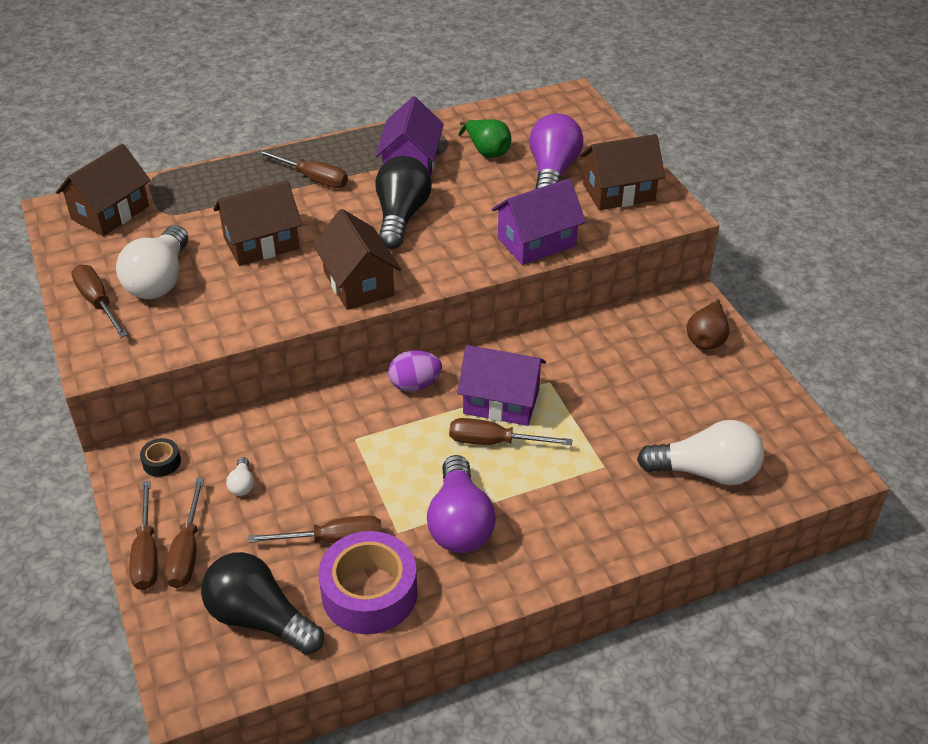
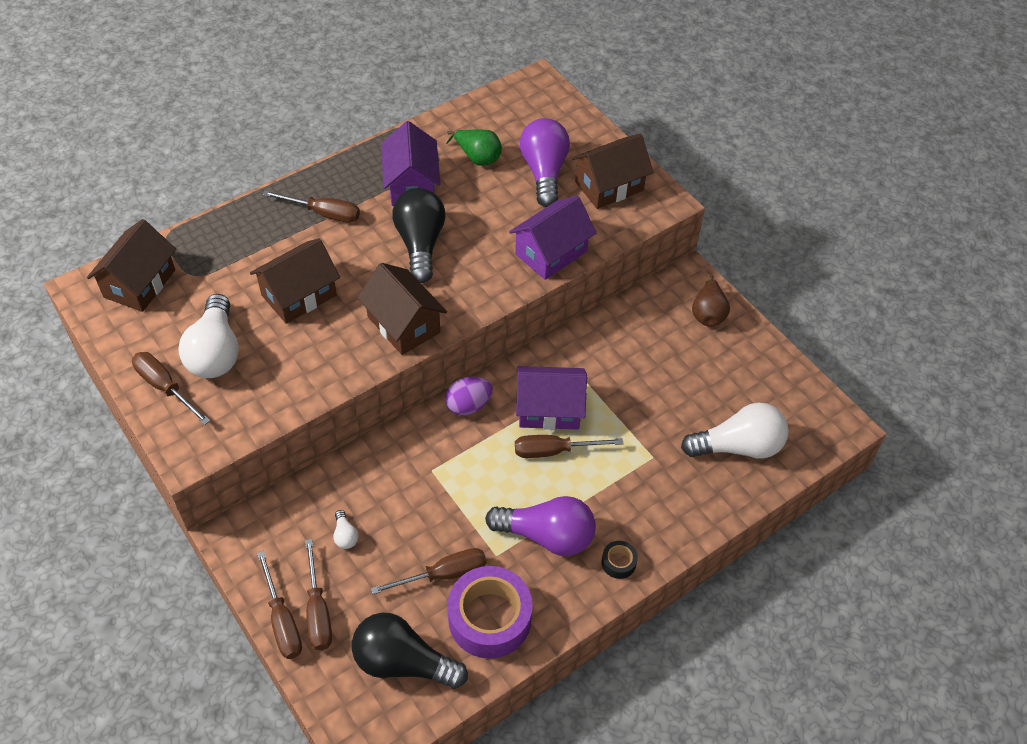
camera: 15 degrees left, 10 degrees up
black tape [140,438,181,477] -> black tape moved to [602,541,638,579]
purple light bulb [427,455,496,553] -> purple light bulb turned 60 degrees counterclockwise [485,496,596,556]

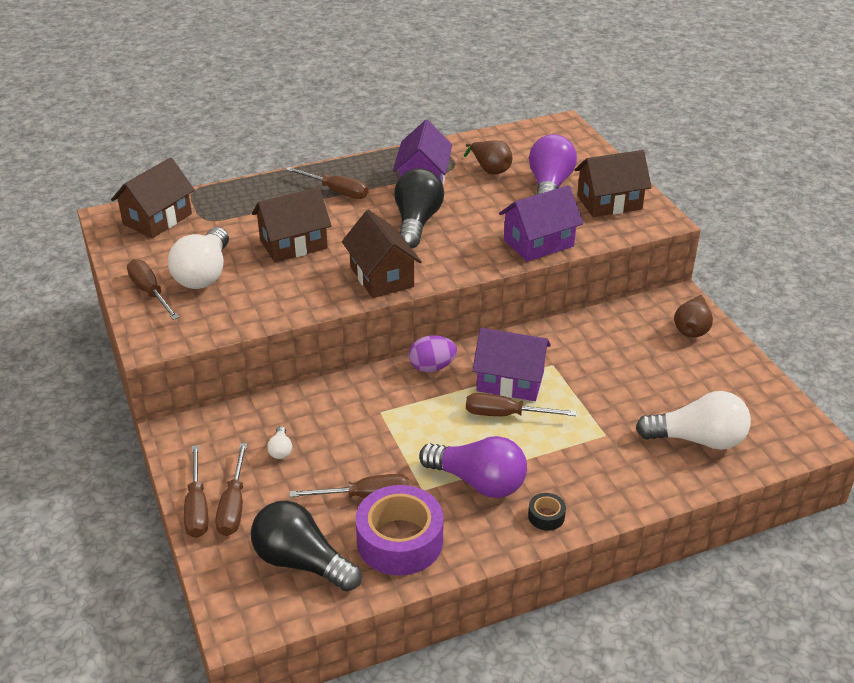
camera: 15 degrees right, 15 degrees down
green pear [446,130,502,166] -> brown pear [464,140,512,174]

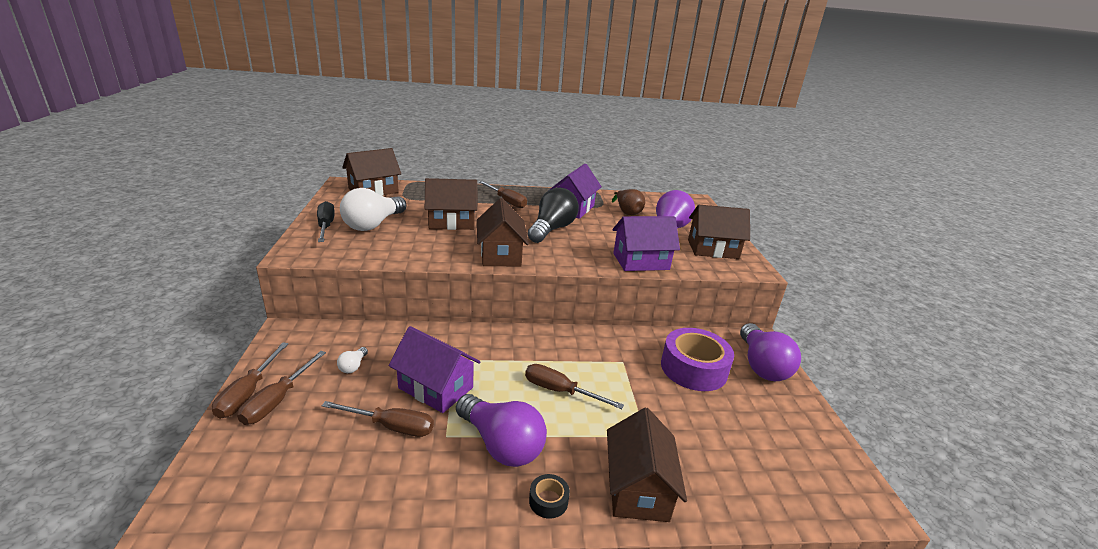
camera: 15 degrees right, 10 degrees down
brown screwdriver [127,259,179,320] -> black screwdriver [317,201,335,242]
black light bulb [251,501,362,591] -> none
purple tape [356,485,444,576] -> purple tape moved to [661,328,734,391]
purple egg [409,335,457,372] -> none
purple house [472,328,551,401] -> purple house moved to [389,326,480,413]
white light bulb [636,391,751,450] -> none
brown pear [674,295,713,338] -> purple light bulb [740,323,801,381]
none -> brown house [607,408,687,522]

